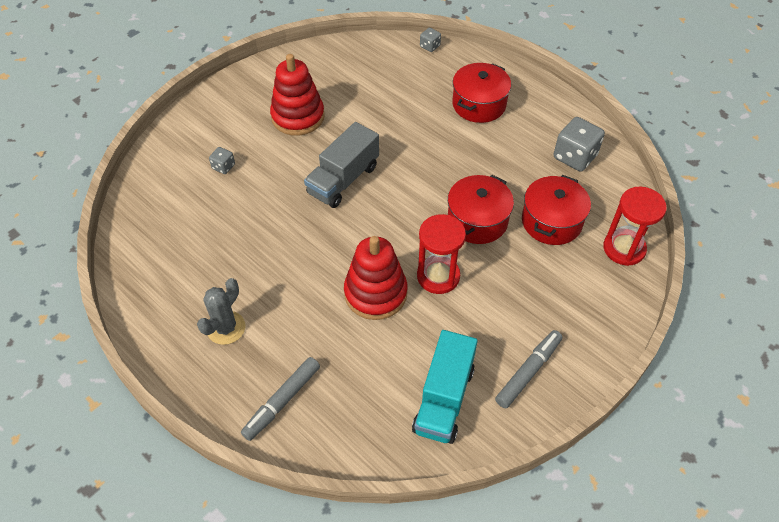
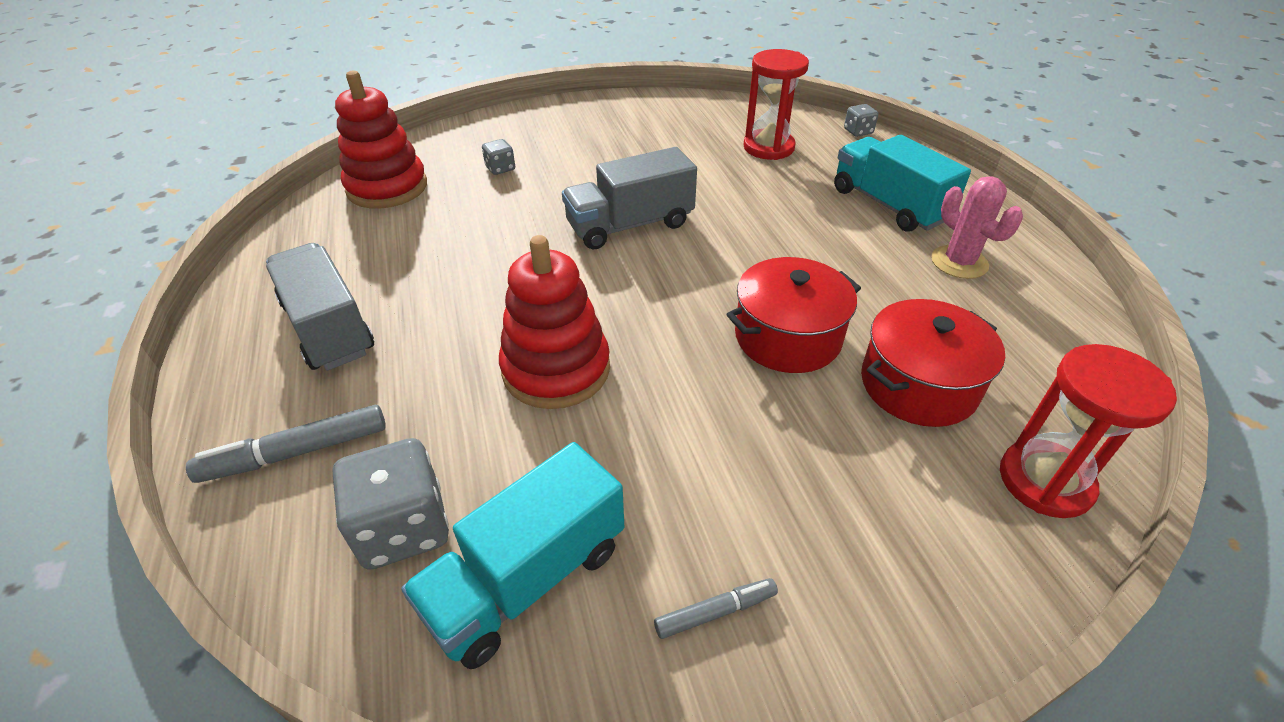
camera: 30 degrees right, 10 degrees down
grey cactus [197,278,245,345] -> grey truck [266,243,374,371]
red stacking toy [270,54,325,136] -> red stacking toy moved to [335,71,427,209]
red hourglass [417,214,466,294] -> red hourglass moved to [743,49,809,160]
red pot [452,63,511,123] -> turquoise truck [834,135,971,232]
grey marker [495,330,562,408] -> grey marker [654,578,778,639], size x0.59
grey dice [554,117,605,172] -> grey dice moved to [333,438,449,570]
none -> pink cactus [931,176,1023,279]

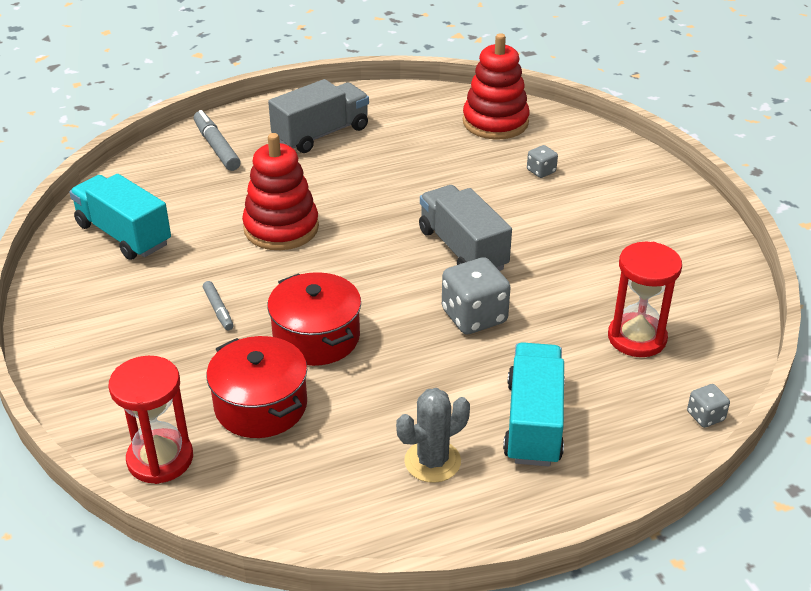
camera: 85 degrees right, 5 degrees down
grey dice [333,438,449,570] -> grey dice moved to [442,257,511,335]
grey marker [654,578,778,639] -> grey marker moved to [203,281,234,330]
turquoise truck [834,135,971,232] -> turquoise truck turned 45 degrees counterclockwise [503,342,565,466]
pink cactus [931,176,1023,279] -> grey cactus [396,388,470,483]

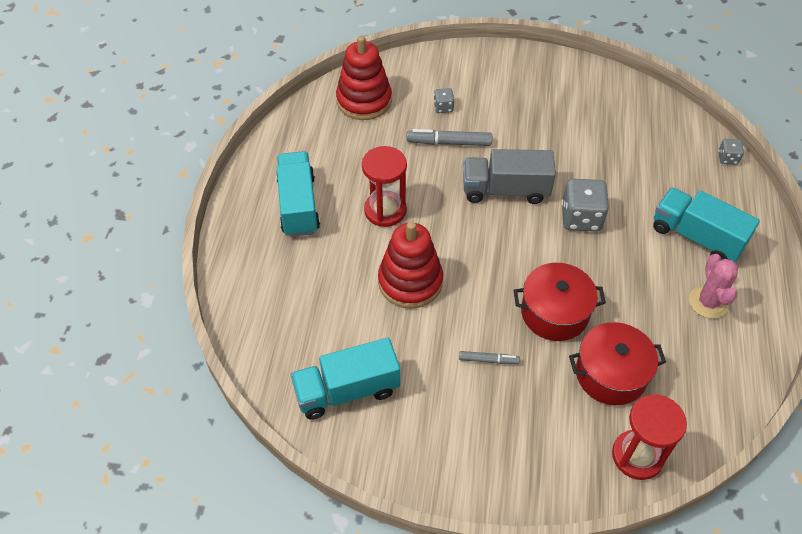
camera: 60 degrees left, 15 degrees up
grey marker [194,110,241,171] -> grey marker moved to [406,129,492,146]
grey truck [268,79,369,153] -> turquoise truck [276,151,320,237]
grey cactus [396,388,470,483] -> pink cactus [689,254,738,319]
red hourglass [608,242,682,357] -> red hourglass moved to [362,146,407,227]

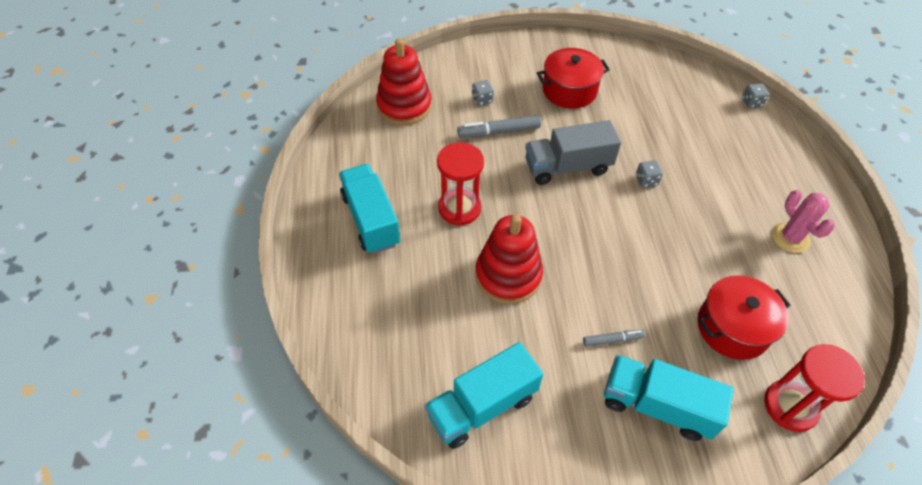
camera: 15 degrees left, 0 degrees up
red pot [514,263,606,341] -> red pot moved to [537,48,610,109]
grey dice [562,179,609,231] -> grey dice [636,160,663,187], size x0.51
turquoise truck [653,187,760,262] -> turquoise truck moved to [604,355,734,441]

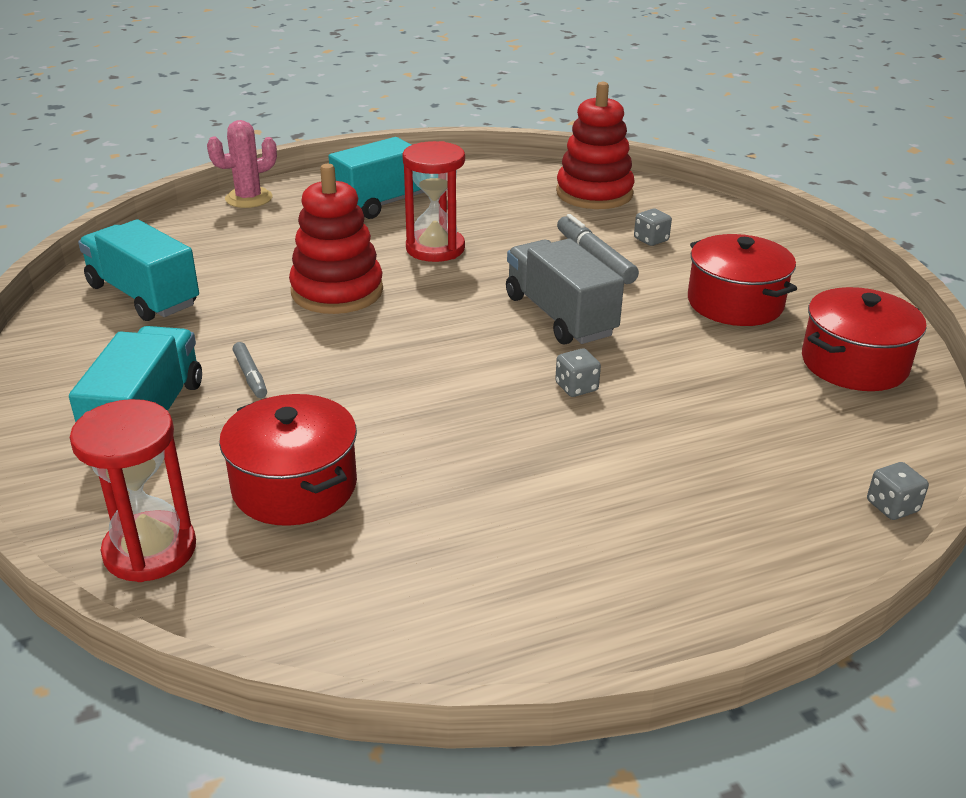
camera: 75 degrees right, 20 degrees down
pink cactus [772,190,835,253] -> pink cactus moved to [207,120,277,208]
none -> red pot [802,287,927,391]

